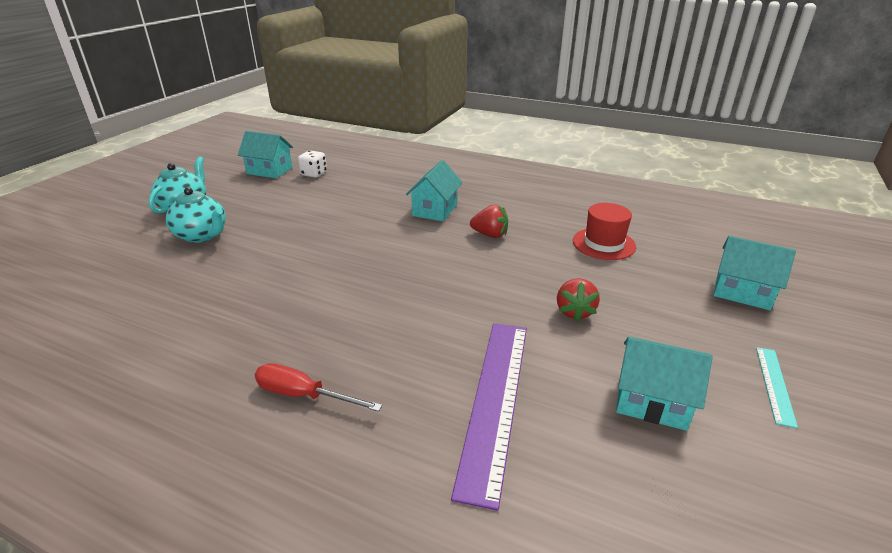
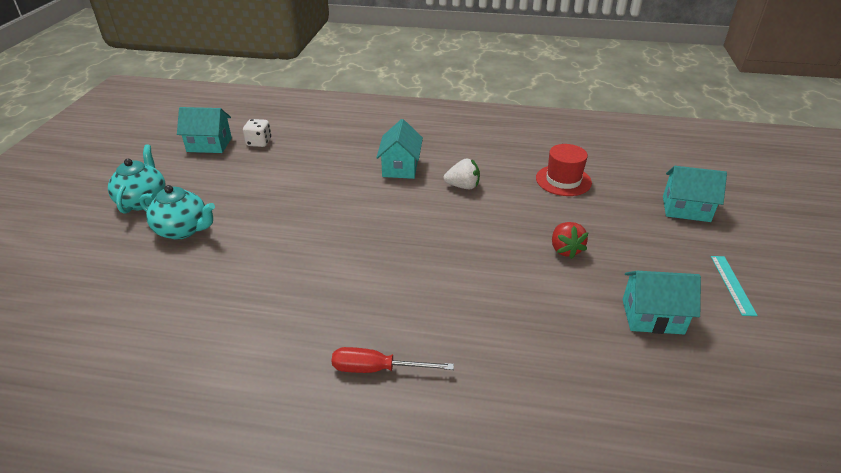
camera: 15 degrees left, 5 degrees up
purple ruler [451,323,527,510] -> none
red strawberry [470,205,508,238] -> white strawberry [444,158,480,189]

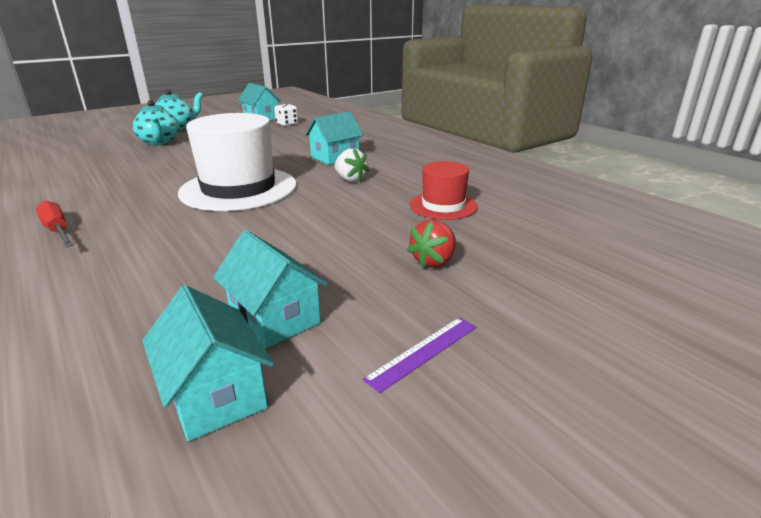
camera: 45 degrees right, 10 degrees down
red strawberry [552,222,588,259] -> red strawberry moved to [407,219,456,268]
turquoise house [663,166,727,222] -> turquoise house moved to [142,285,274,441]
turquoise ruler [711,256,758,316] -> purple ruler [363,317,476,393]
none -> white hat [178,113,297,211]

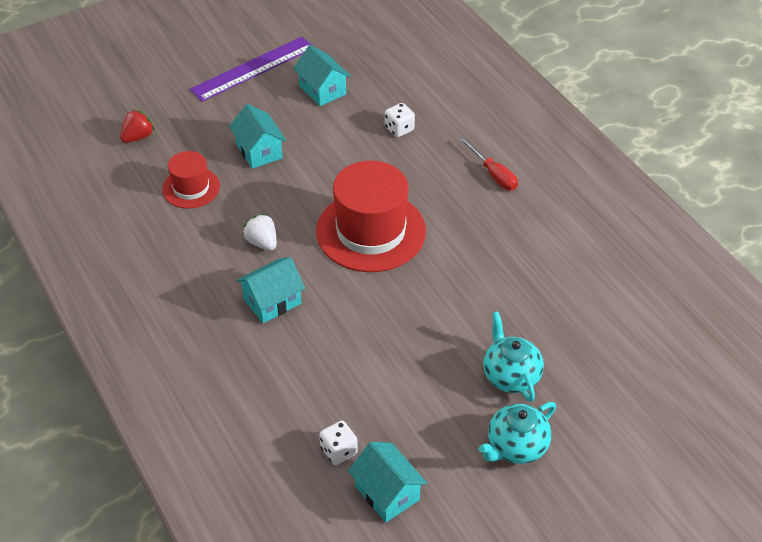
camera: 175 degrees left, 20 degrees up
turquoise house [142,285,274,441] -> turquoise house moved to [229,104,286,169]
white hat [178,113,297,211] -> red hat [316,160,426,272]
purple ruler [363,317,476,393] -> purple ruler [190,37,314,102], size x2.08
red strawberry [407,219,456,268] -> red strawberry moved to [120,109,155,143]
none -> white dice [385,103,415,137]

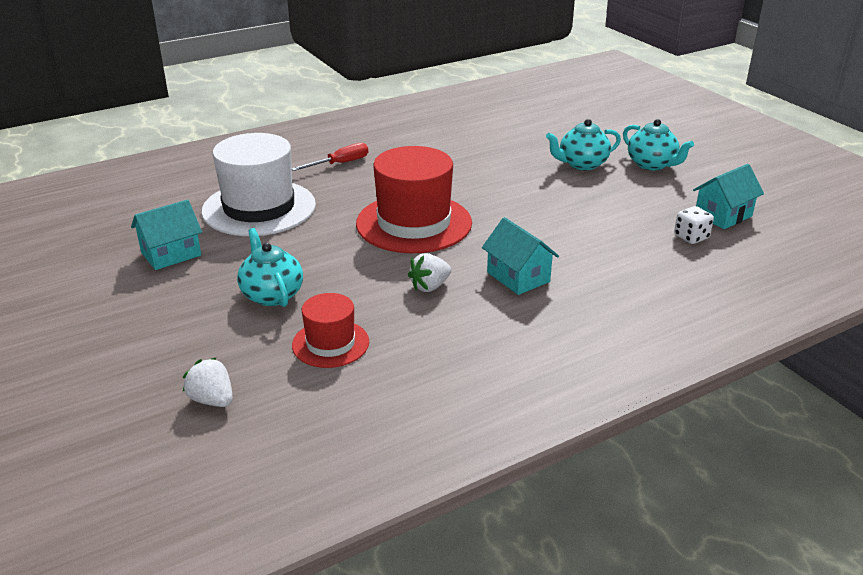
camera: 90 degrees left, 15 degrees down
red strawberry [120,109,155,143] -> white strawberry [183,357,233,407]
purple ruler [190,37,314,102] -> none
turquoise house [229,104,286,169] -> turquoise teapot [237,228,303,307]
white dice [385,103,415,137] -> white hat [201,133,316,236]

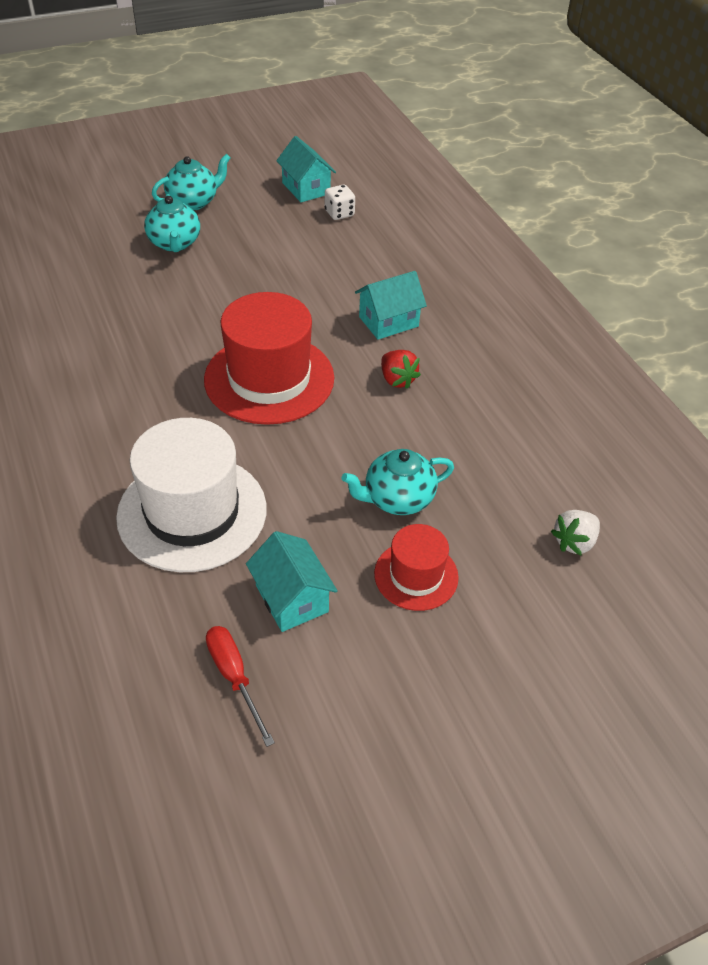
camera: 85 degrees left, 15 degrees up
red screwdriver [292,143,368,171] -> red screwdriver moved to [206,626,275,747]
red hat [292,293,369,368] -> red hat moved to [374,524,459,611]
white strawberry [408,253,451,292] -> red strawberry [381,350,421,389]

